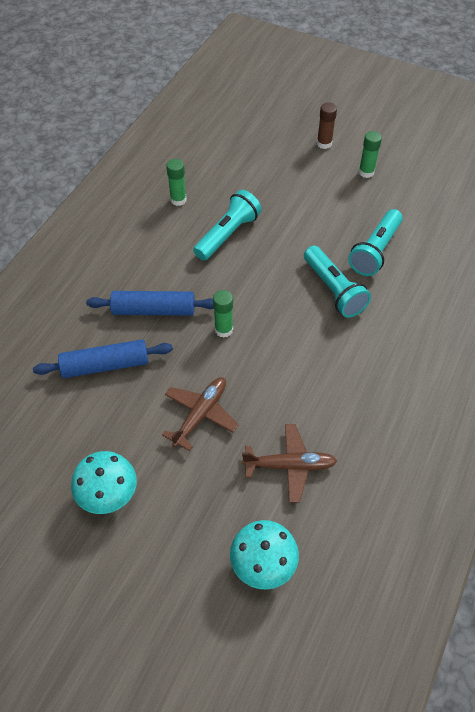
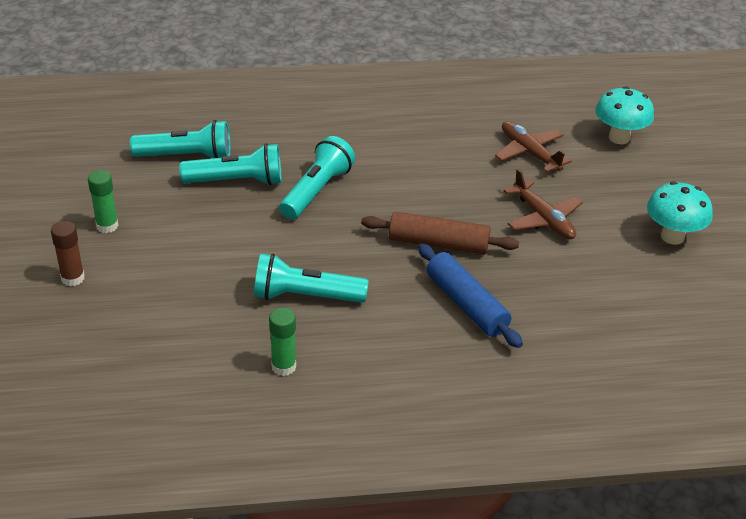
camera: 125 degrees left, 15 degrees down
blue rolling pin [33,339,173,378] -> none
brown plane [162,377,239,451] -> brown plane turned 120 degrees counterclockwise [504,169,583,239]
green glue stick [213,290,233,337] -> brown rolling pin [361,212,519,254]
none -> turquoise flashlight [130,120,231,158]

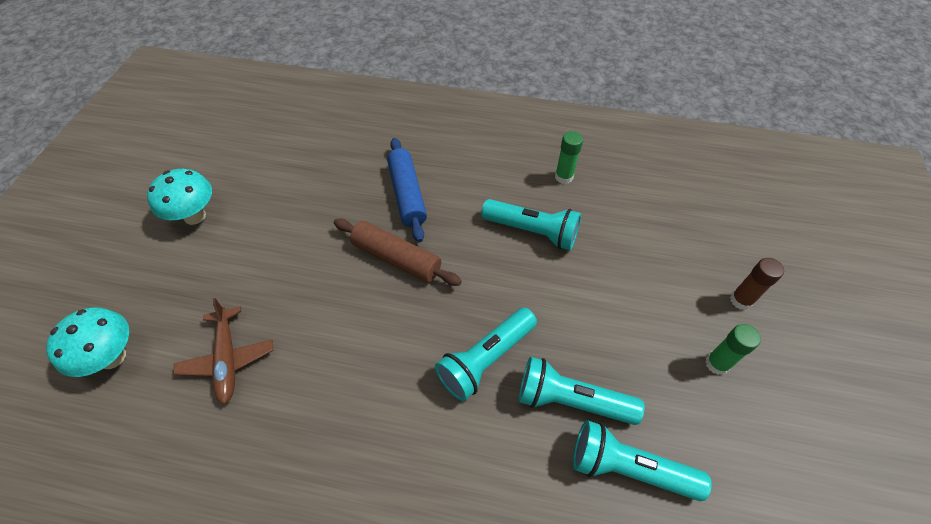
camera: 160 degrees left, 15 degrees up
brown plane [504,169,583,239] -> none

